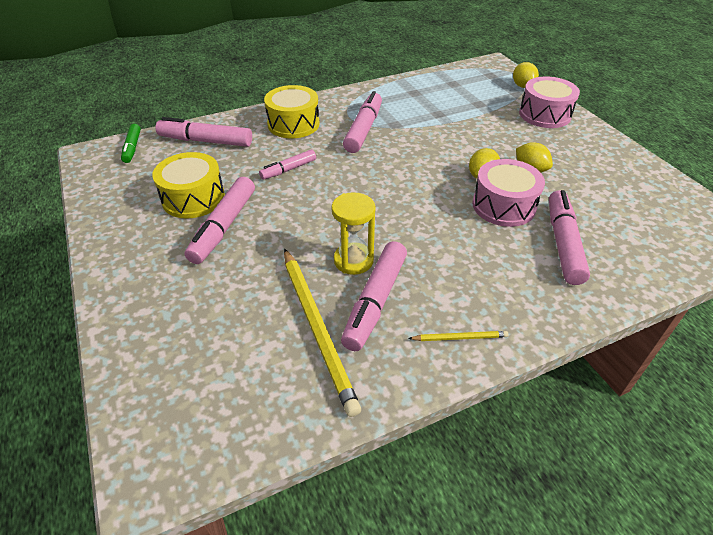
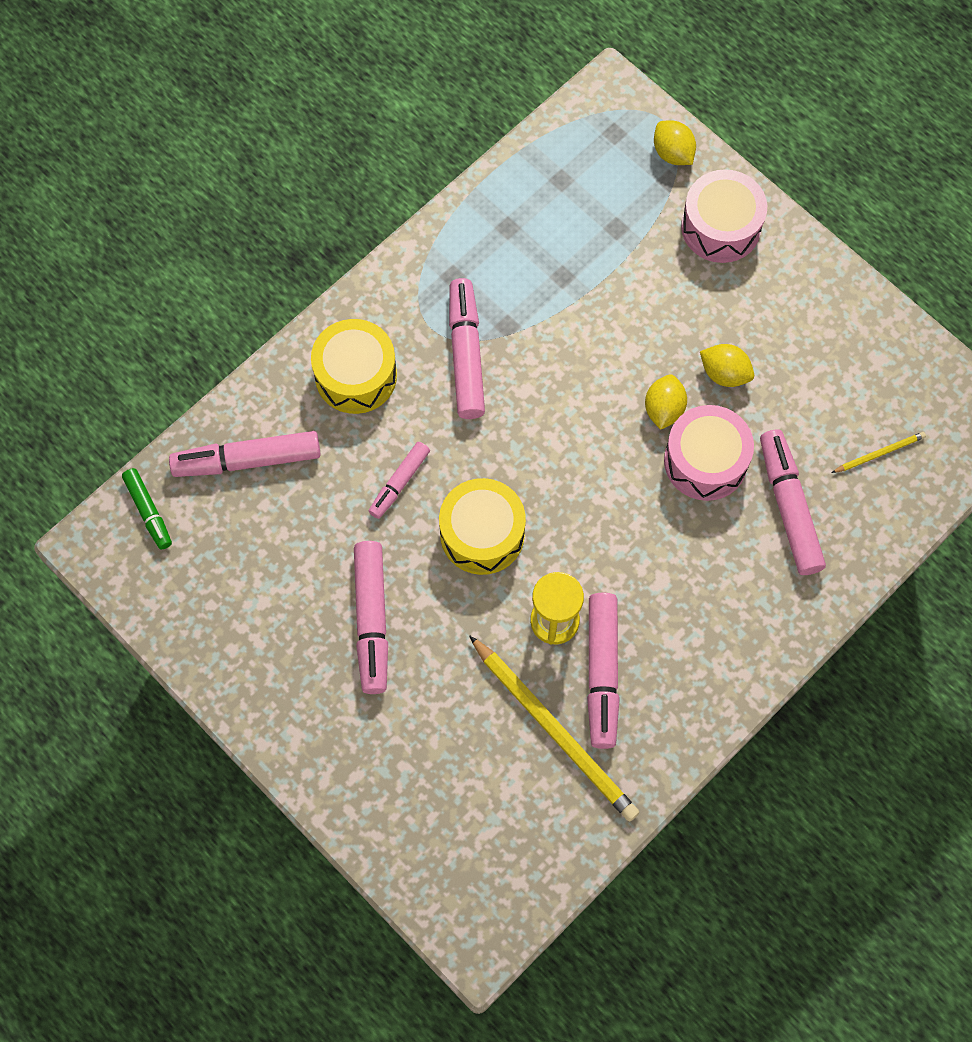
camera: 20 degrees left, 25 degrees up
yellow drum [152,152,225,219] -> yellow drum moved to [439,478,526,575]
yellow pencil [408,331,508,341] -> yellow pencil moved to [832,432,926,473]

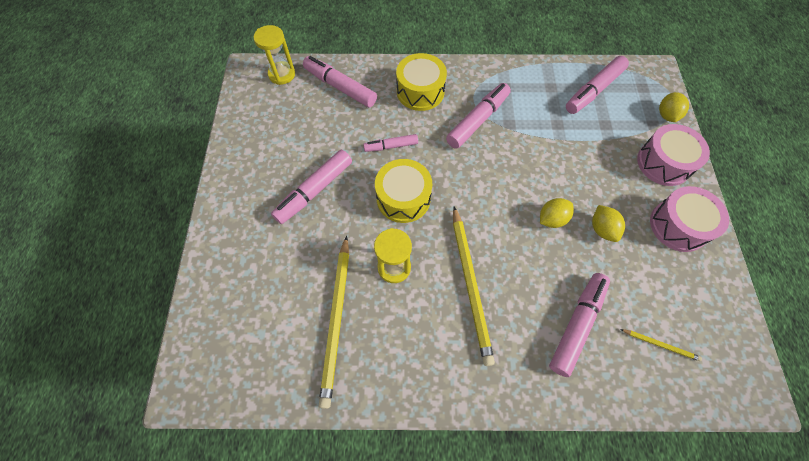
camera: 45 degrees right, 5 degrees down
green marker [122,468,172,550] -> yellow hourglass [254,25,295,85]
pink marker [587,593,620,749] -> pink marker moved to [566,56,629,114]
pink drum [664,405,754,501] -> pink drum moved to [650,186,729,252]
none -> yellow pencil [453,206,495,366]

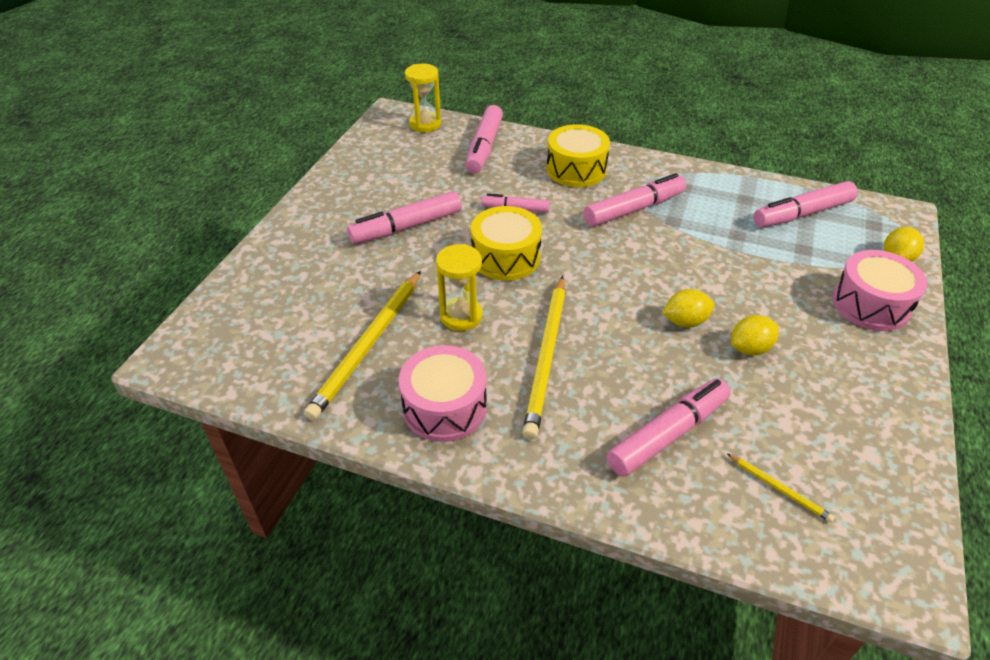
camera: 20 degrees right, 20 degrees down
pink marker [303,56,377,108] -> pink marker turned 135 degrees counterclockwise [465,105,503,173]
yellow lemon [592,205,625,242] -> yellow lemon turned 60 degrees clockwise [731,315,779,355]
pink drum [650,186,729,252] -> pink drum moved to [399,345,487,442]

